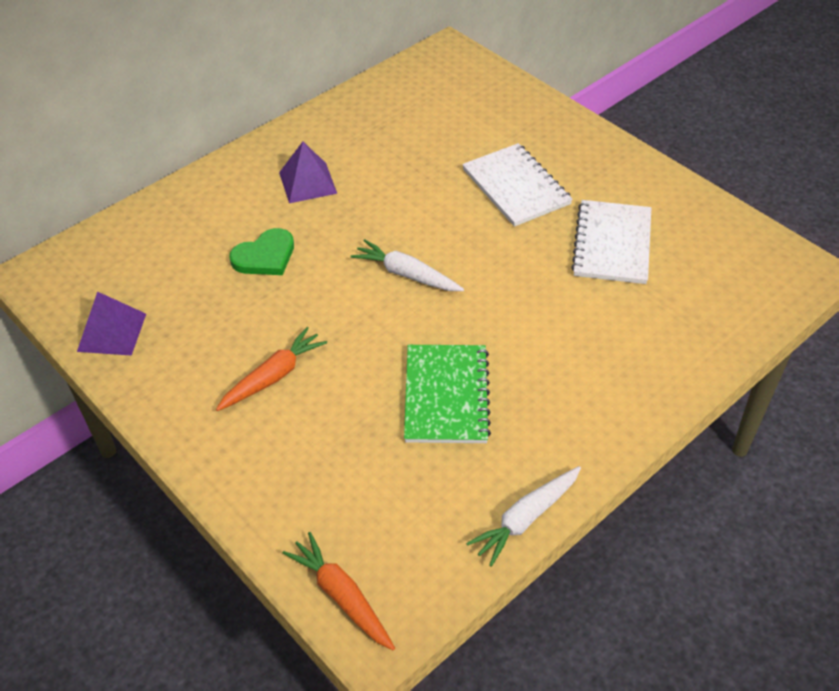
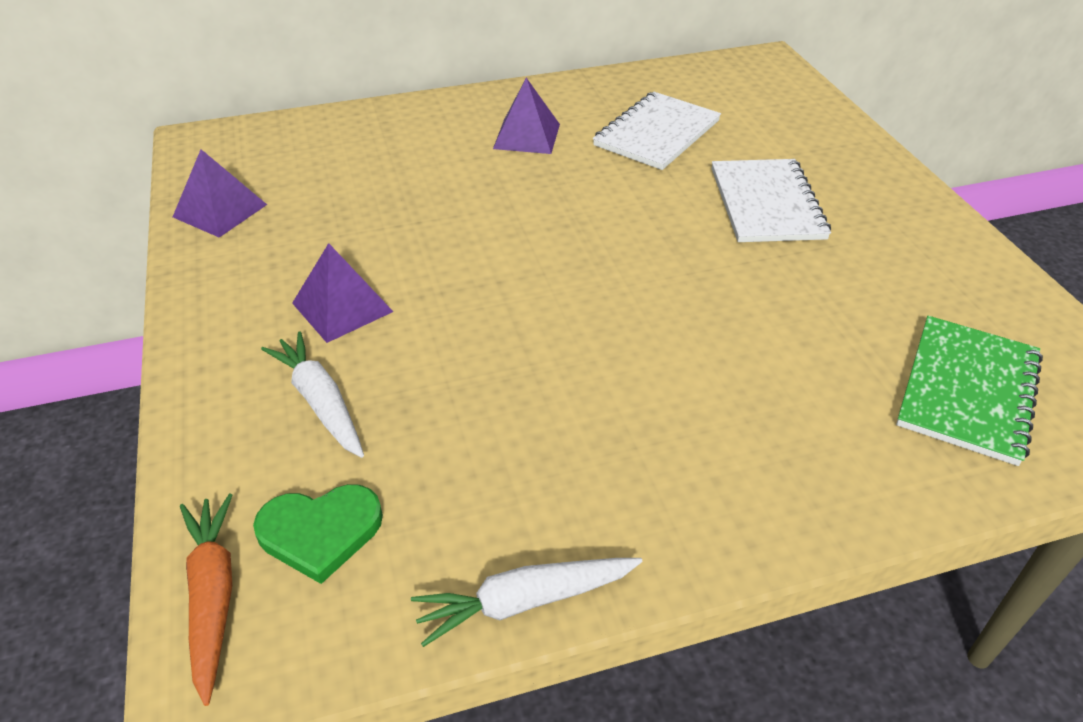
camera: 25 degrees right, 5 degrees down
orange carrot [216,327,327,411] -> purple pyramid [292,243,393,343]
green heart [229,228,294,275] -> green heart moved to [253,484,383,584]
white carrot [351,239,464,291] -> white carrot moved to [261,332,364,458]
green notebook [404,345,491,443] -> green notebook moved to [896,316,1043,466]
white notebook [571,200,651,284] -> white notebook moved to [593,92,721,170]

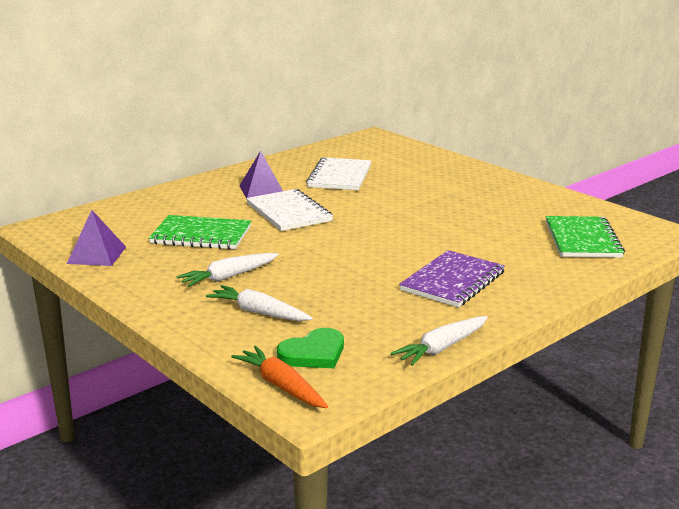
camera: 25 degrees left, 20 degrees down
purple pyramid [292,243,393,343] -> white carrot [176,253,279,287]
white notebook [712,159,831,242] -> white notebook moved to [246,189,333,231]
none -> green notebook [149,215,251,250]
none -> purple notebook [399,250,505,307]

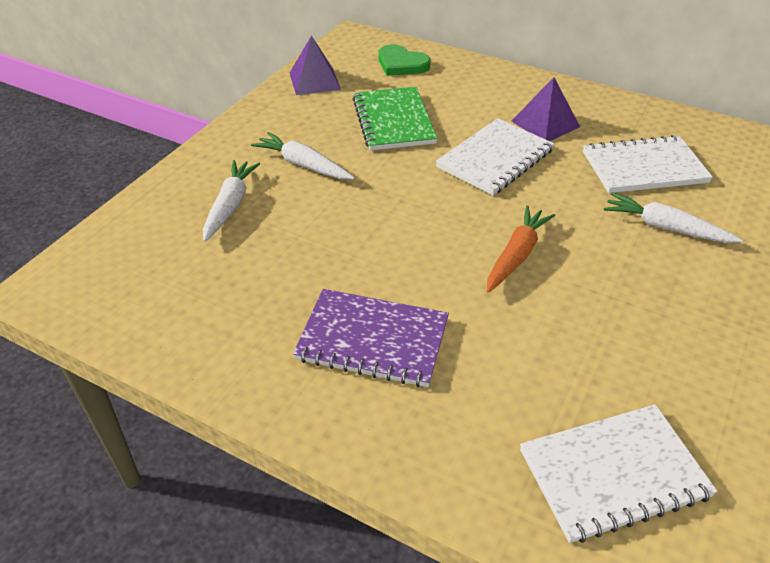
camera: 70 degrees right, 20 degrees up
orange carrot [231,346,328,408] -> orange carrot moved to [487,205,555,293]
green heart [277,328,344,368] -> green heart moved to [378,44,431,76]
white carrot [391,316,488,366] -> white carrot moved to [604,193,743,243]
green notebook [546,216,625,258] -> white notebook [520,404,718,543]

